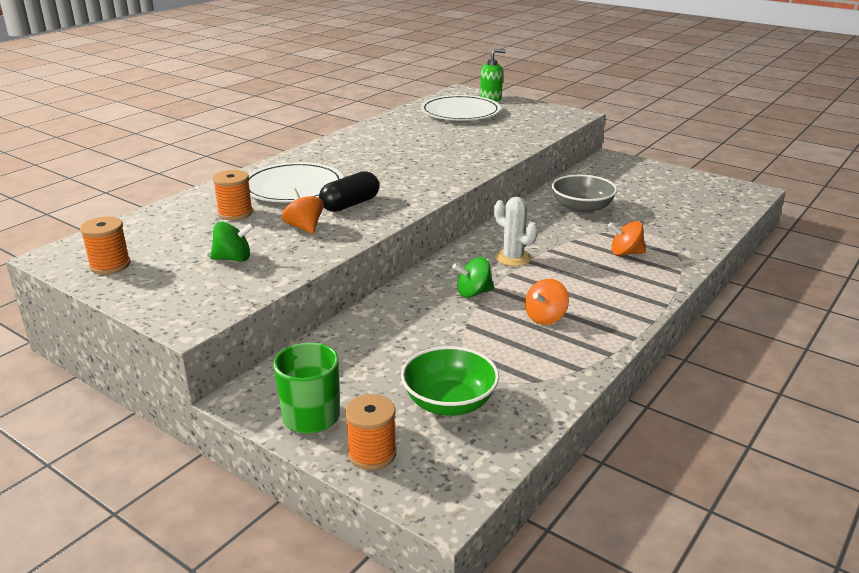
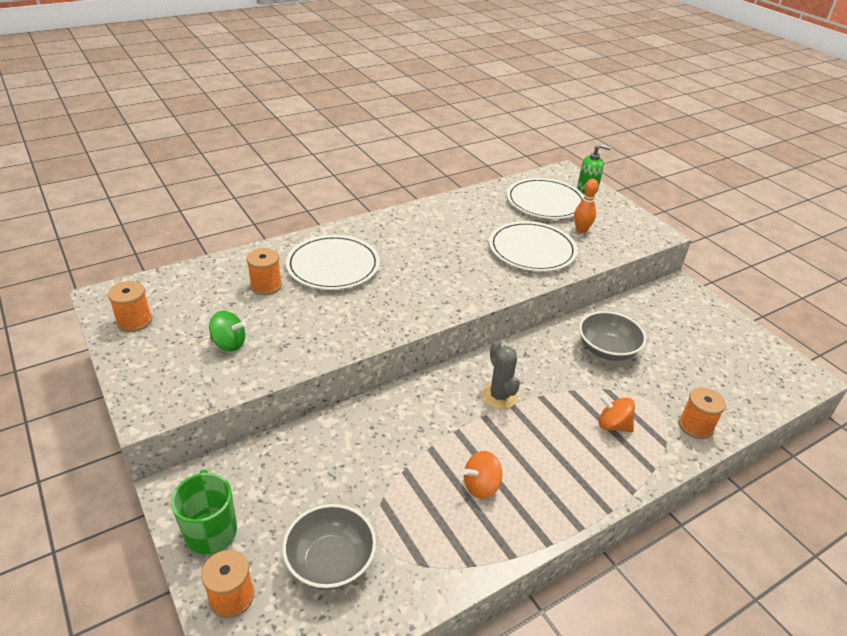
camera: 20 degrees right, 10 degrees up
orange spinning top [282,188,324,234] -> none
black capsule [319,171,379,212] -> none
green bowl [401,346,499,416] -> grey bowl [282,504,376,590]
green spinning top [452,257,494,298] -> none
white cactus [494,197,538,266] -> grey cactus [482,341,520,409]
none -> white plate [489,221,577,272]
none -> orange bowling pin [574,179,598,233]
none -> orange spool [679,387,726,439]

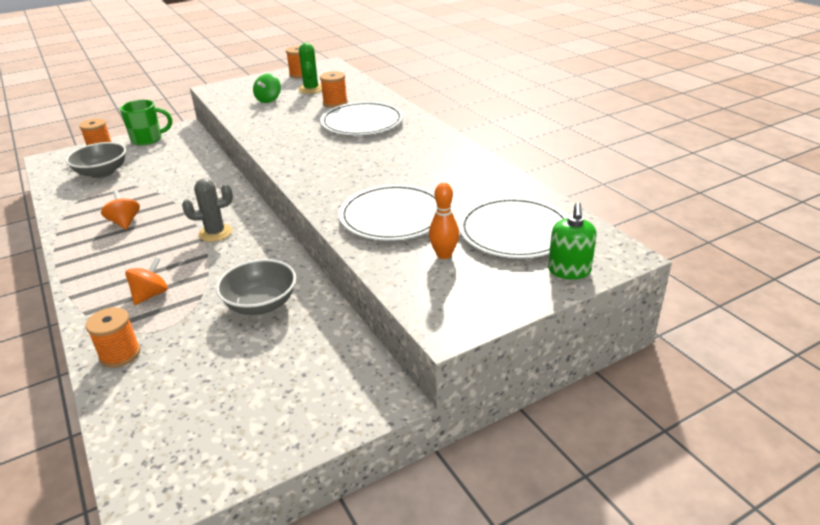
camera: 95 degrees right, 5 degrees down
none -> green cactus [298,43,322,94]

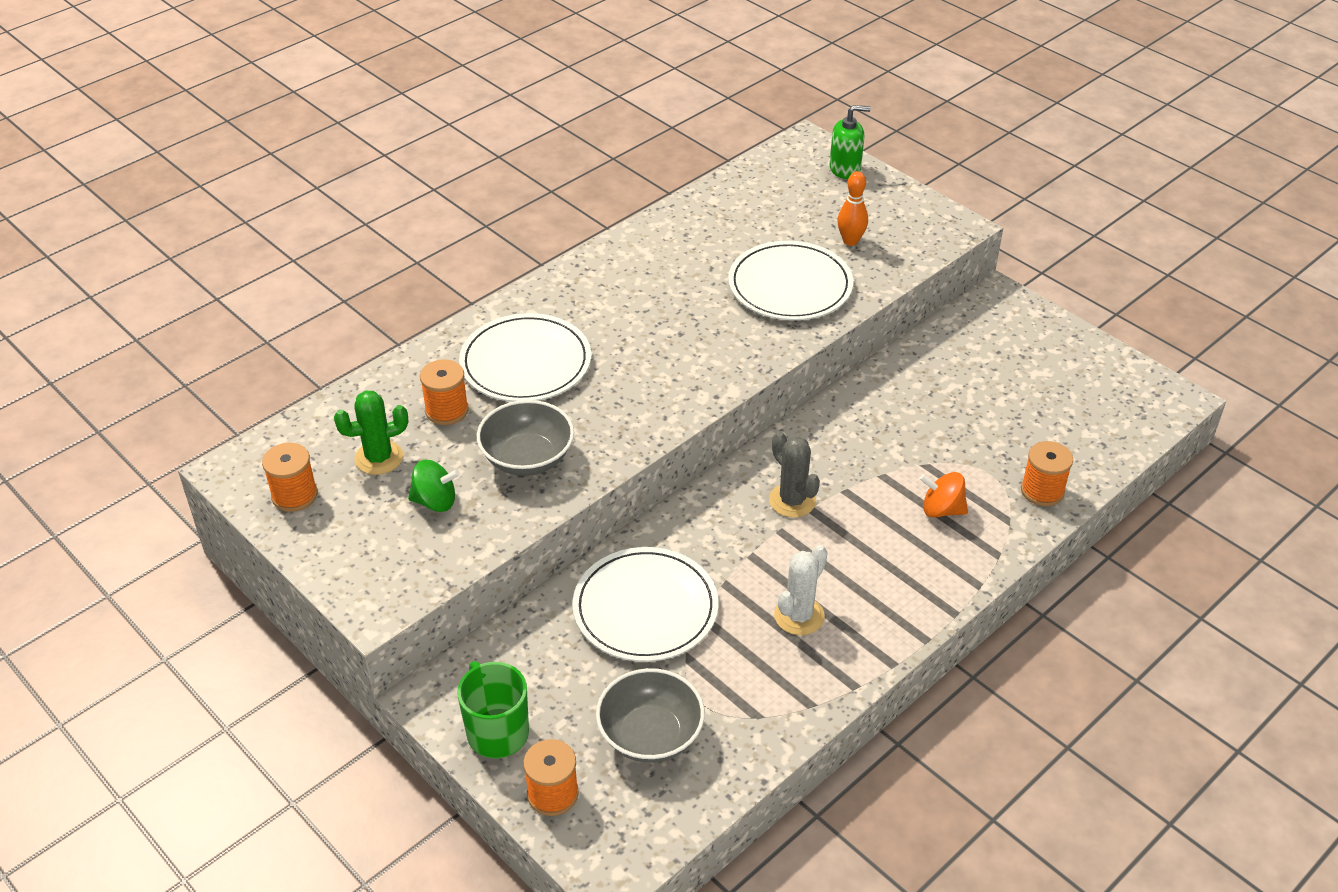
camera: 105 degrees left, 10 degrees up
orange spinning top [101,190,140,230] -> white cactus [774,545,827,635]
grey bowl [216,259,296,315] -> grey bowl moved to [477,400,574,476]
white plate [459,197,568,258] -> white plate moved to [572,547,718,662]

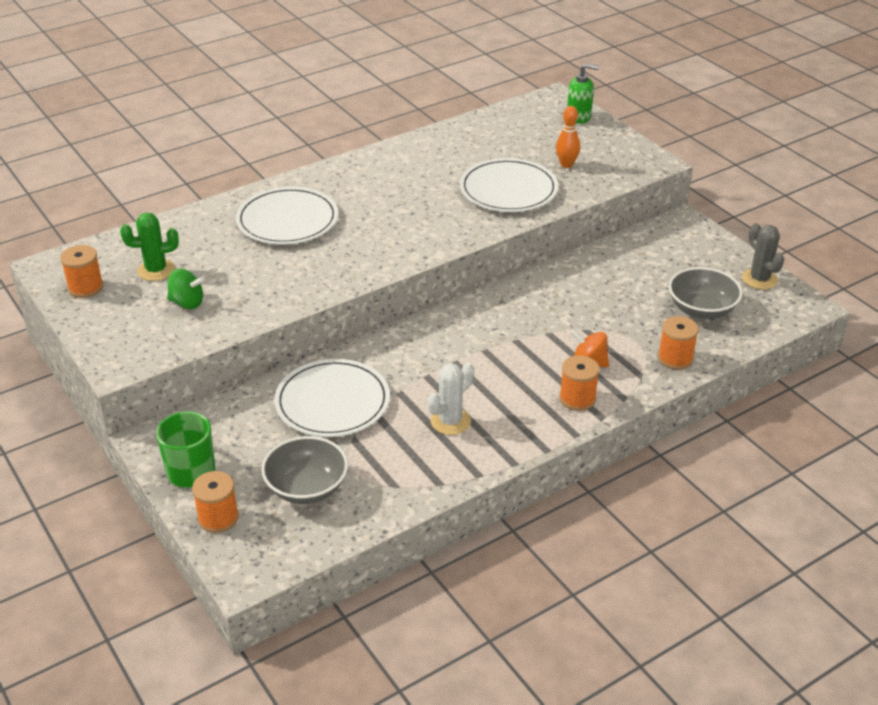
camera: 10 degrees right, 5 degrees down
orange spool [420,359,469,425] -> orange spool moved to [560,355,600,411]
grey bowl [477,400,574,476] -> grey bowl moved to [669,267,743,319]
grey cactus [769,432,820,518] -> grey cactus moved to [742,223,784,290]

